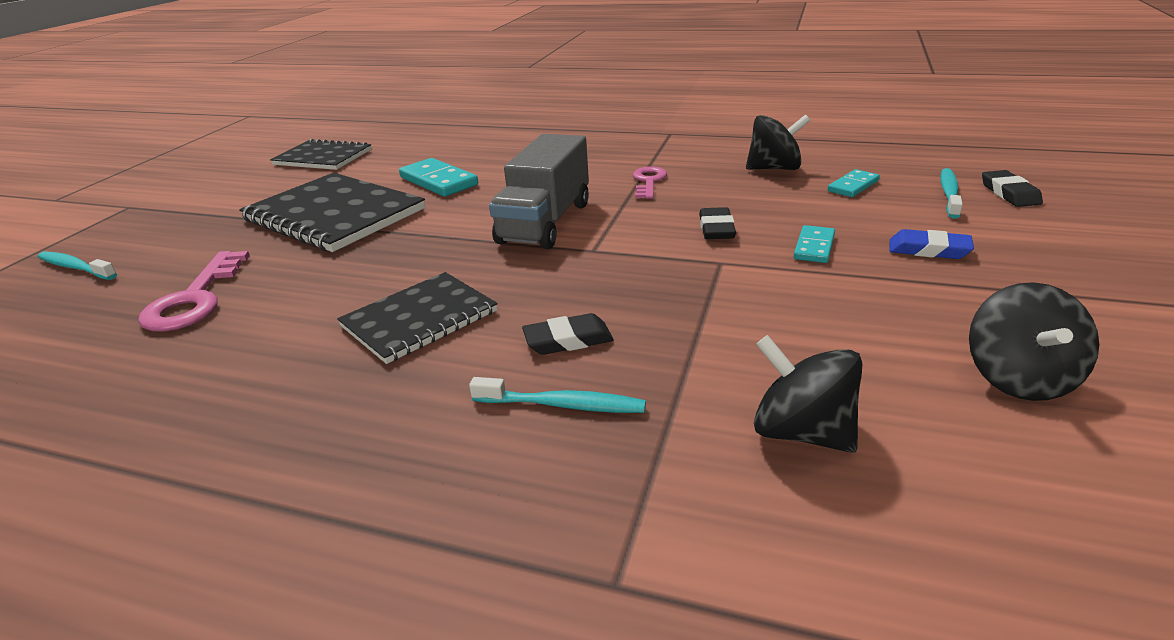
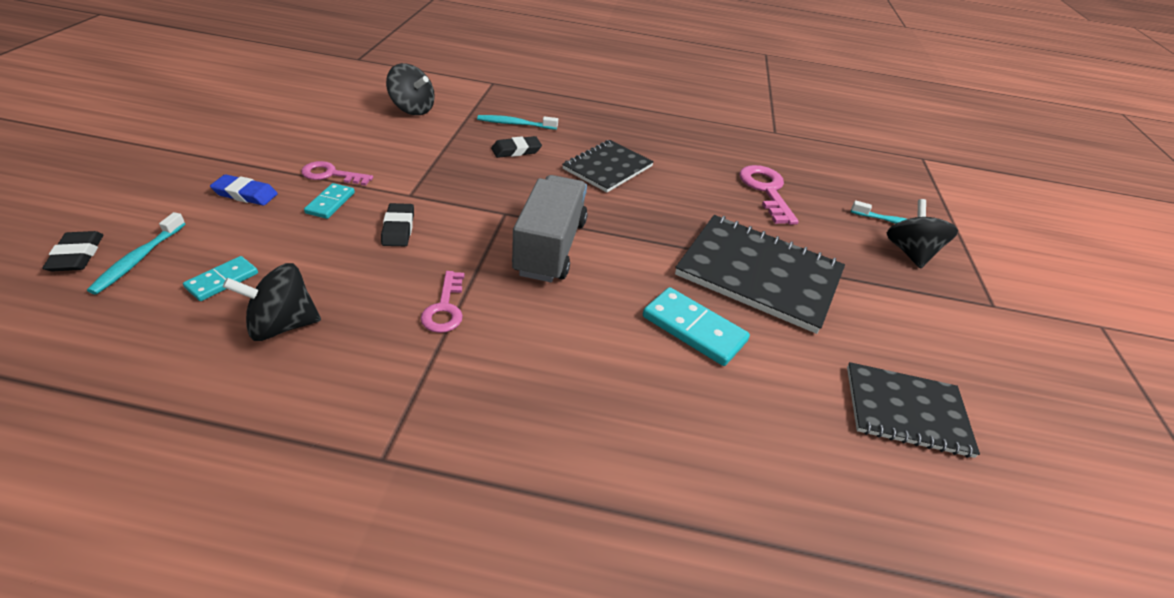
camera: 165 degrees right, 10 degrees up
black spinning top [969,282,1099,401] -> black spinning top moved to [887,199,958,268]
none -> pink key [301,161,373,186]

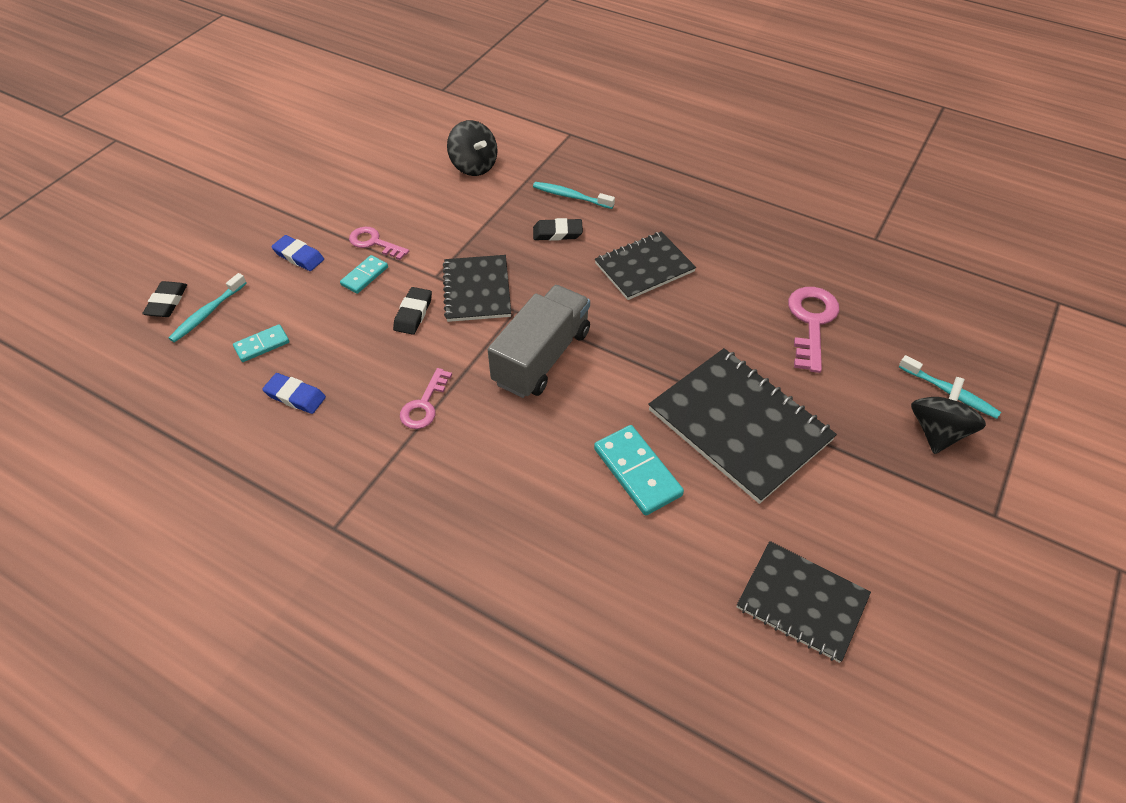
camera: 25 degrees right, 10 degrees up
black spinning top [223,263,321,341] -> blue eraser [262,373,326,414]
none -> black notebook [443,255,511,322]

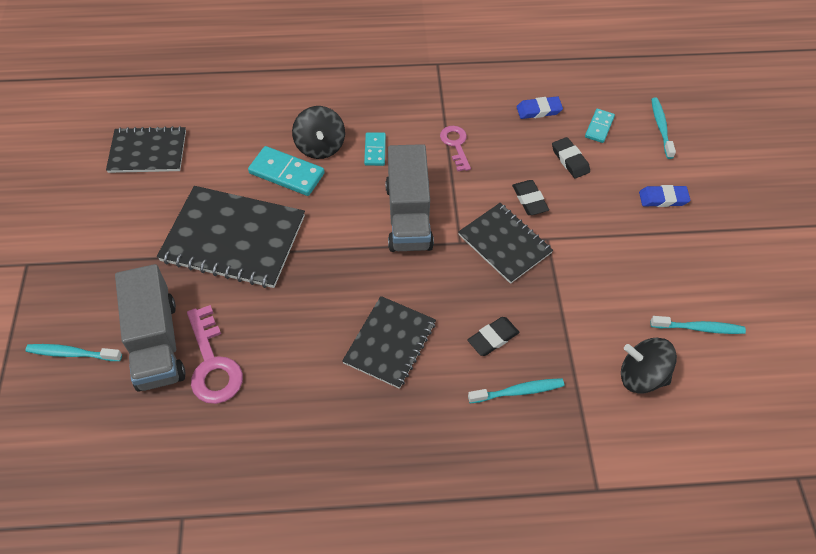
camera: 145 degrees right, 5 degrees up
black eraser [142,281,187,317] -> black eraser moved to [552,137,590,178]
turquoise domino [340,255,388,294] -> turquoise domino moved to [364,132,386,166]
pink key [349,227,409,260] -> none
black spinning top [911,377,986,454] -> black spinning top moved to [292,106,345,159]
none -> grey truck [115,264,186,392]
none -> turquoise toothbrush [650,316,746,334]

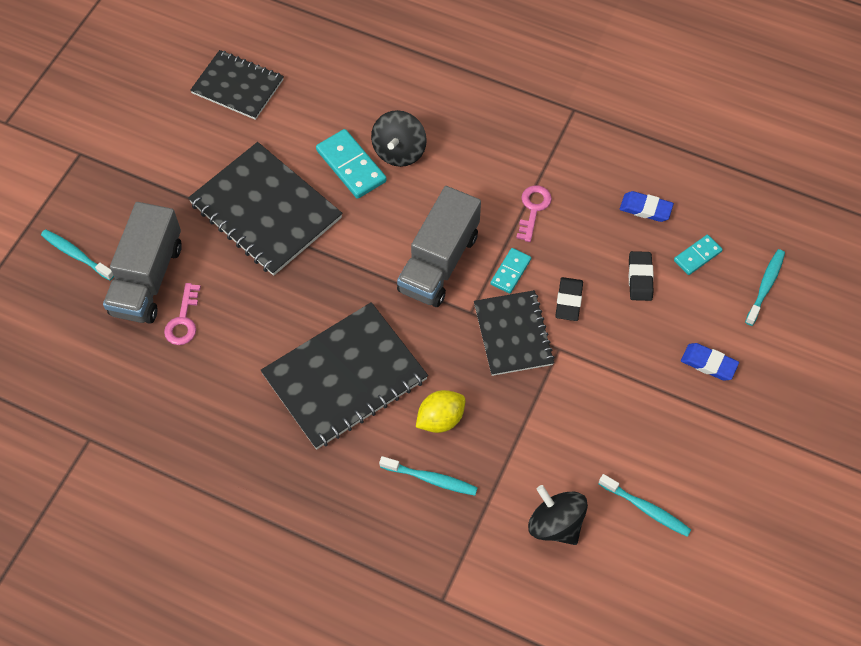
camera: 30 degrees right, 5 degrees up
pink key [187,305,243,404] -> pink key [164,283,201,345], size x0.64
black notebook [342,296,436,389] -> black notebook [261,302,428,450], size x1.57
turquoise domino [364,132,386,166] -> turquoise domino moved to [490,248,531,294]
black eraser [467,317,519,356] -> yellow lemon [416,390,465,433]

